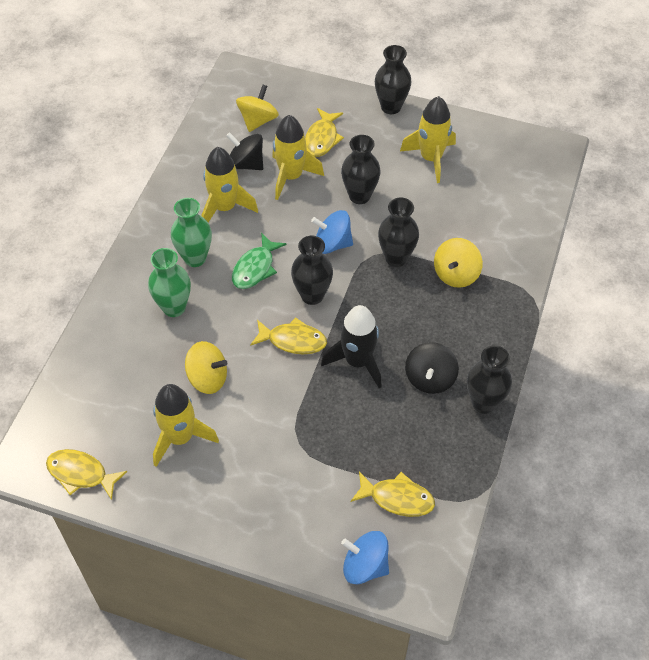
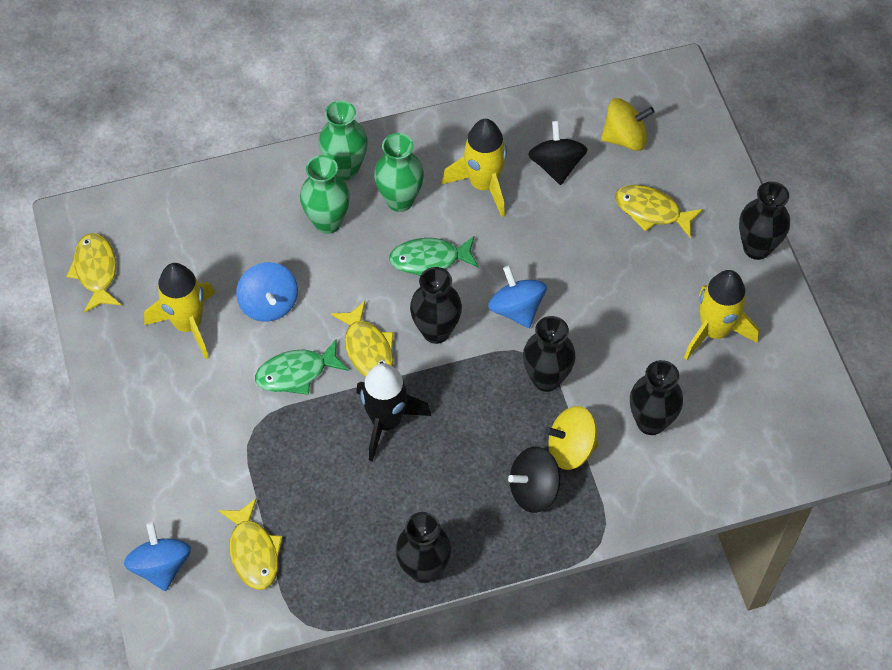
camera: 55 degrees right, 5 degrees up
yellow spinning top [185,341,227,394] -> blue spinning top [236,262,298,322]
yellow rocket [272,115,324,200] -> none
yellow fish [305,108,344,157] -> yellow fish turned 45 degrees clockwise [615,185,703,238]
black vase [341,135,381,204] -> black vase moved to [630,360,683,435]
black spinning top [405,342,459,394] -> black spinning top moved to [508,447,560,513]
none -> green fish [255,338,349,395]
none -> green vase [319,101,368,180]

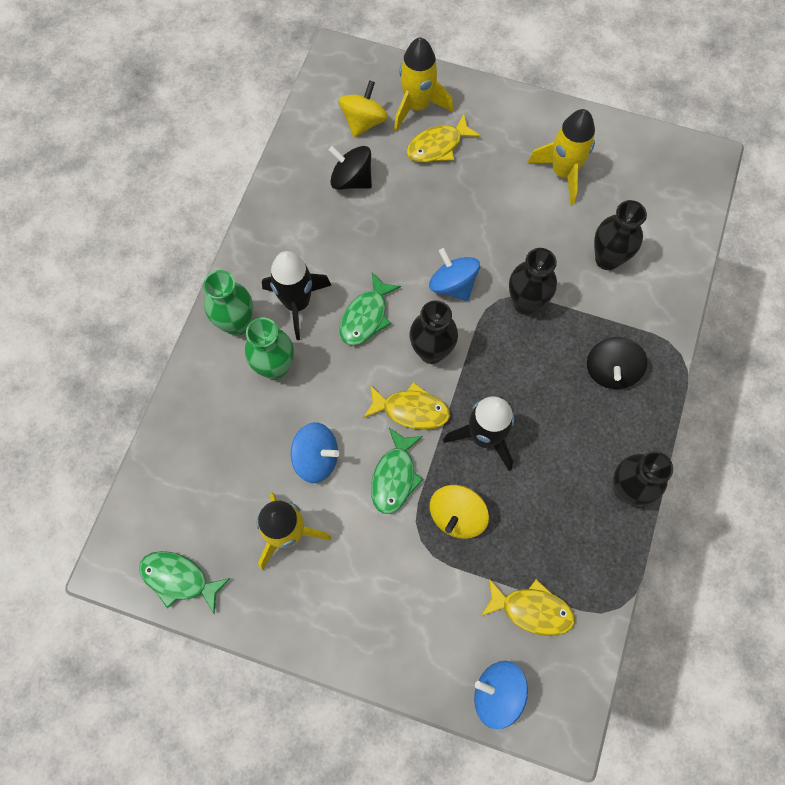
camera: 55 degrees left, 10 degrees up
yellow fish [66,233,121,313] -> green fish [139,551,231,614]
green vase [374,133,424,212] -> black rocket [262,251,332,340]
yellow rocket [442,119,507,217] -> yellow rocket moved to [394,37,453,131]
blue spinning top [488,266,547,328] -> blue spinning top turned 45 degrees clockwise [429,248,480,301]
yellow spinning top [545,406,599,470] -> yellow spinning top moved to [430,485,489,539]
black vase [739,181,790,260] -> none

